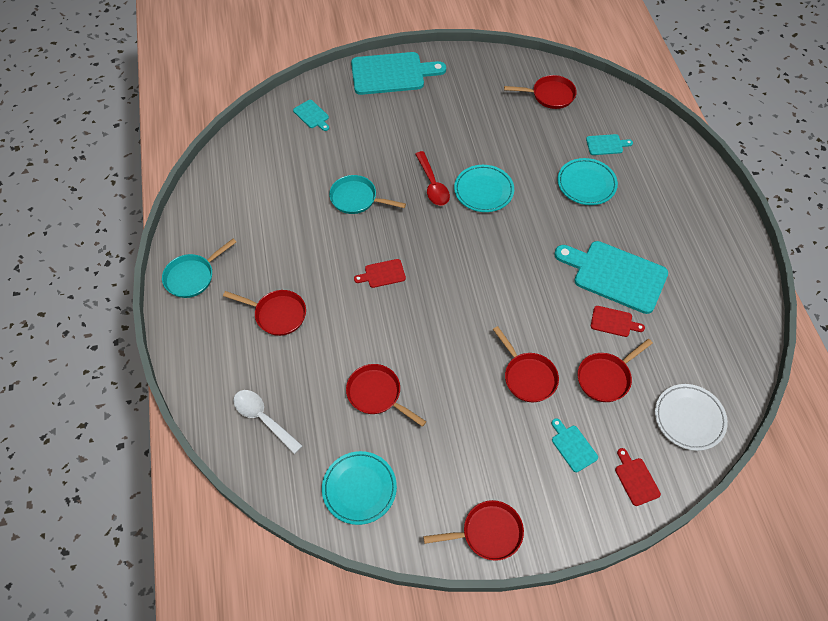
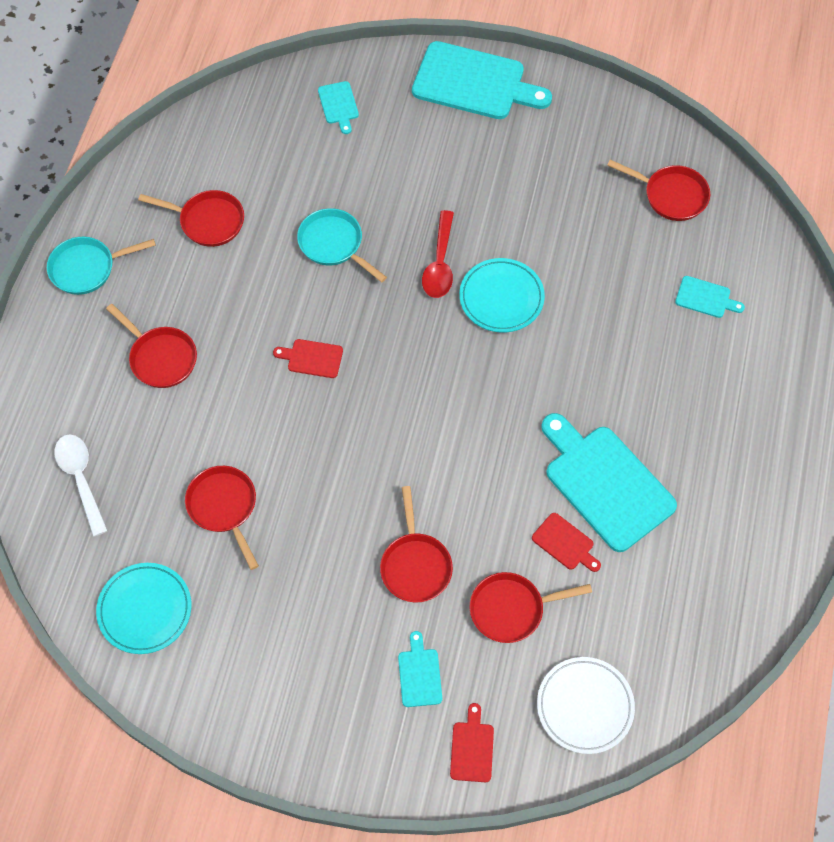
camera: 25 degrees right, 5 degrees up
red pan [423,500,524,561] -> red pan moved to [138,190,244,247]
turquoise plate [558,158,618,205] -> none

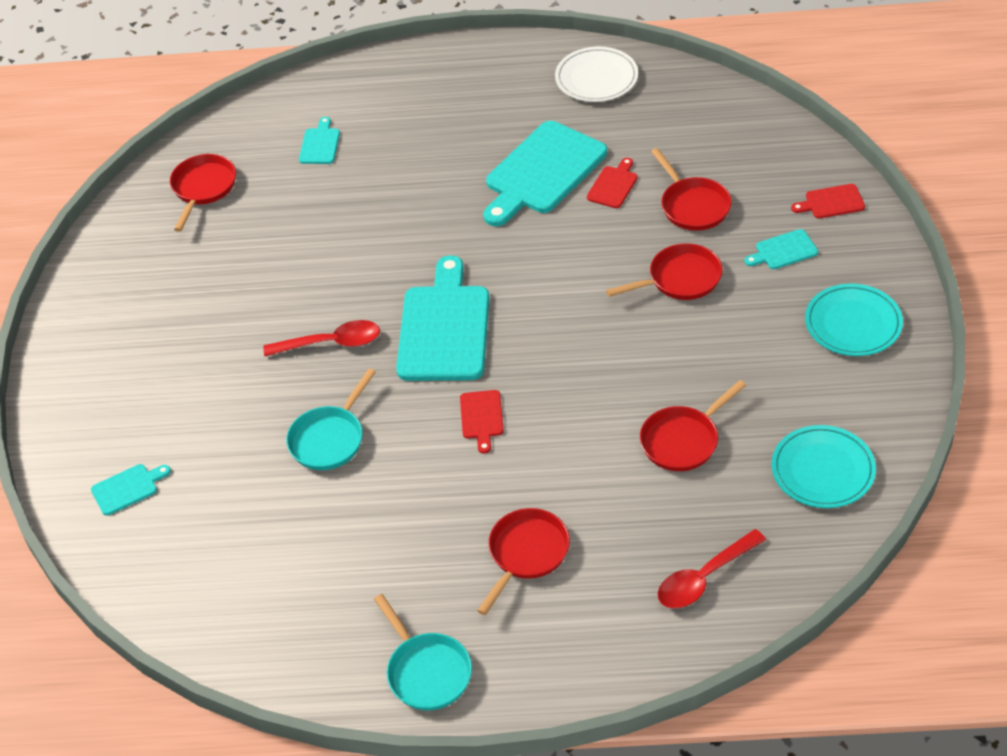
camera: 100 degrees left, 15 degrees down
white spoon [54,434,108,537] -> red spoon [658,529,766,609]
red pan [138,190,244,247] -> none
turquoise cutting board [412,41,552,119] -> turquoise cutting board moved to [396,255,490,381]
turquoise plate [459,258,545,332] -> turquoise plate moved to [805,284,903,356]
white plate [537,657,635,754] -> white plate moved to [555,47,638,102]

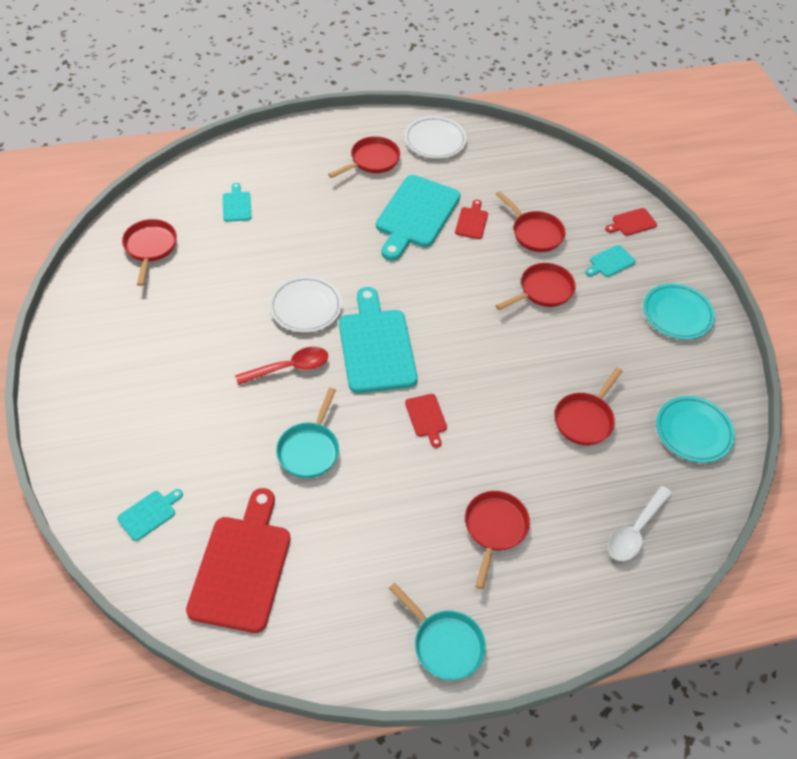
camera: 20 degrees left, 5 degrees up
red spoon [658,529,766,609] -> white spoon [608,486,672,561]
none -> red cutting board [186,488,291,633]
none -> white plate [269,276,342,332]
none -> red pan [328,136,400,178]

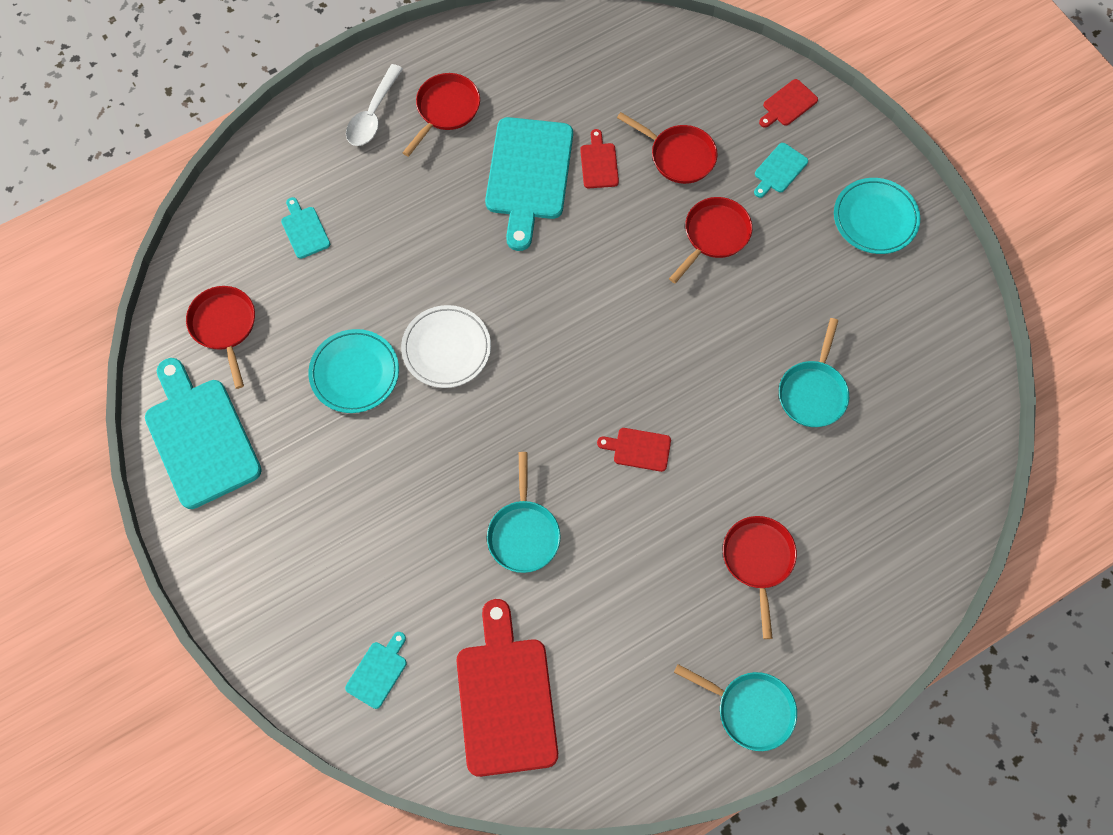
camera: 15 degrees left, 15 degrees up
red spoon [235,347,328,385] -> none
turquoise cutting board [339,287,418,393] -> turquoise cutting board moved to [145,358,262,509]
white plate [404,116,467,159] -> none
red cutting board [405,394,447,448] -> red cutting board turned 135 degrees clockwise [597,428,671,472]
red pan [554,367,622,445] -> turquoise pan [779,318,849,427]
white spoon [608,486,672,561] -> white spoon moved to [346,64,403,146]
turquoise plate [656,396,735,463] -> turquoise plate moved to [308,329,399,413]

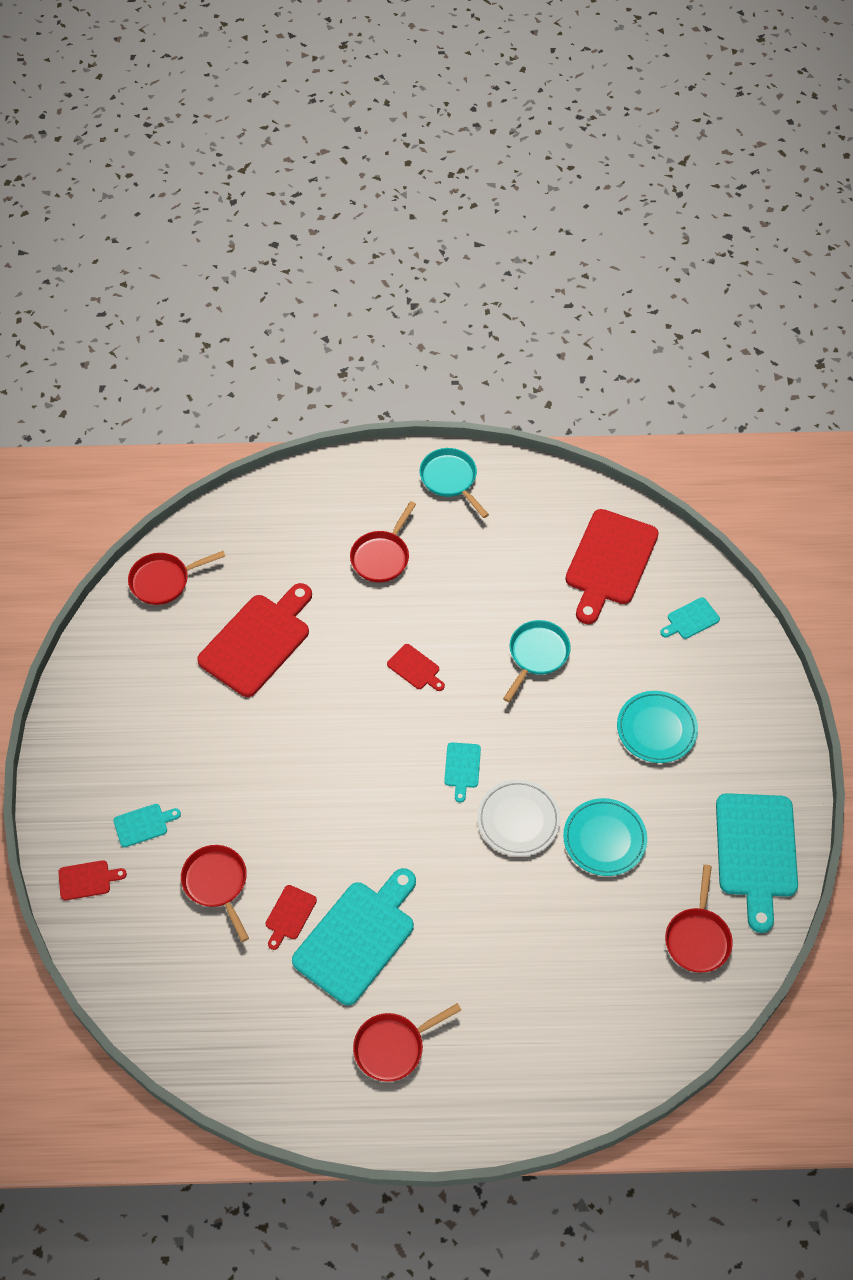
camera: 150 degrees left, 10 degrees down
turquoise cutting board [281,197,330,259] -> turquoise cutting board moved to [444,742,481,802]
white spoon [346,64,403,146] -> none
red pan [669,197,752,283] -> red pan moved to [128,551,225,605]
turquoise pan [779,318,849,427] -> red cutting board [197,583,312,697]
turquoise plate [834,178,920,254] -> turquoise plate moved to [617,691,698,763]

